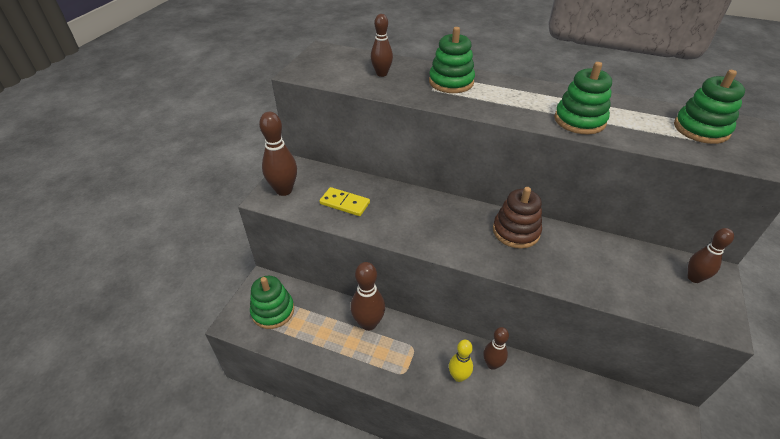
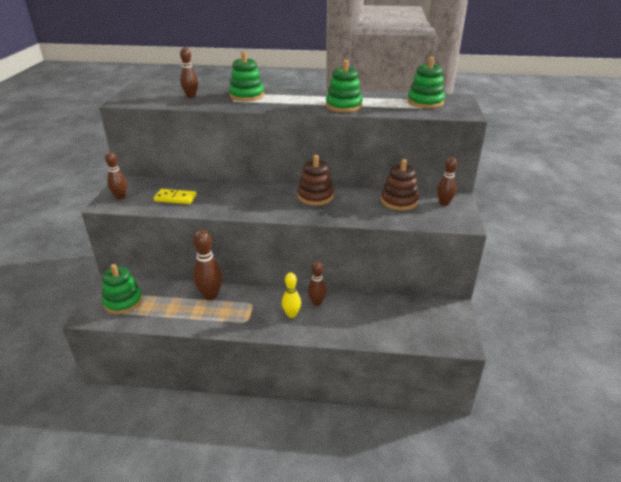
camera: 15 degrees left, 10 degrees down
brown bowling pin [259,112,297,196] -> brown bowling pin [105,152,127,200], size x0.65
none -> brown stacking toy [381,159,419,210]

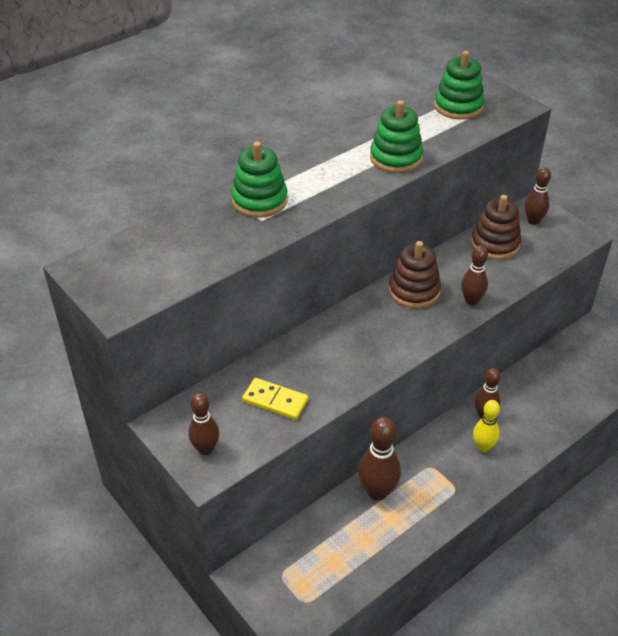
camera: 45 degrees left, 10 degrees up
green stacking toy [102,264,143,314] -> none
yellow domino [154,189,197,204] -> yellow domino turned 60 degrees clockwise [242,378,308,420]
brown bowling pin [180,47,198,98] -> brown bowling pin moved to [461,246,488,305]

